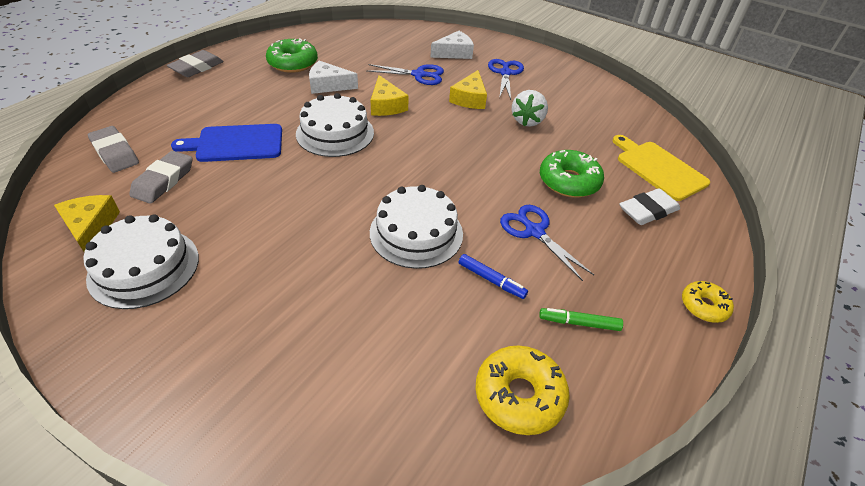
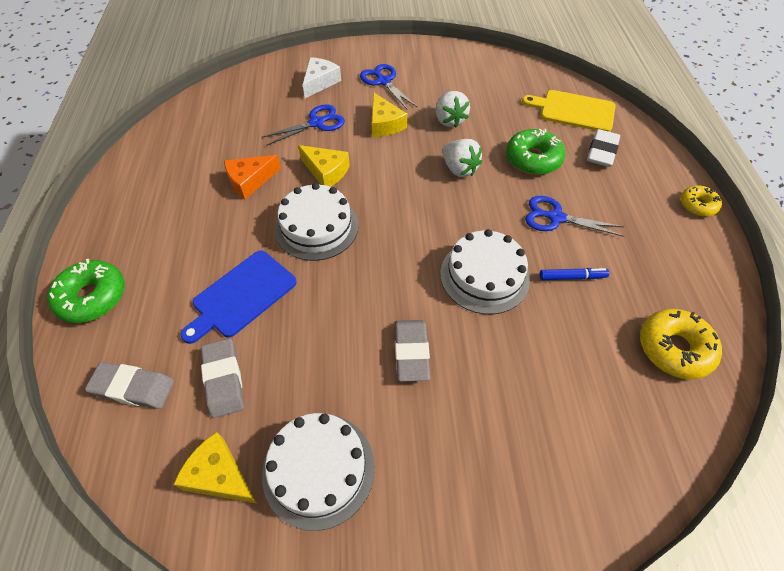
camera: 35 degrees left, 10 degrees up
grey eraser [167,50,224,77] -> grey eraser moved to [395,320,430,382]
green donut [266,38,318,73] -> green donut moved to [47,259,125,323]
white cheese [309,61,358,94] -> orange cheese [224,155,281,199]
green marker [539,308,623,331] -> none
none -> white strawberry [442,139,482,177]

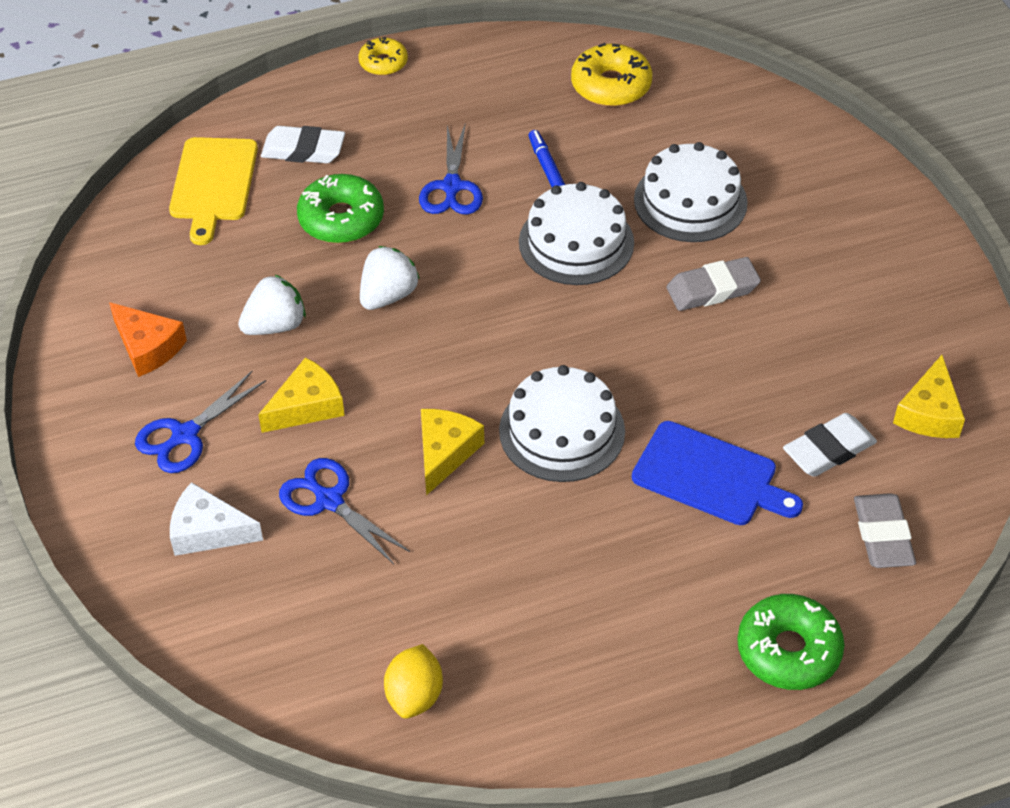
camera: 105 degrees left, 5 degrees down
grey eraser [201,338,244,418] -> white eraser [783,413,877,477]
orange cheese [224,155,281,199] -> orange cheese moved to [109,302,187,377]
white cake [262,413,375,531] -> white cake moved to [634,142,748,242]
none -> yellow lemon [384,644,443,719]

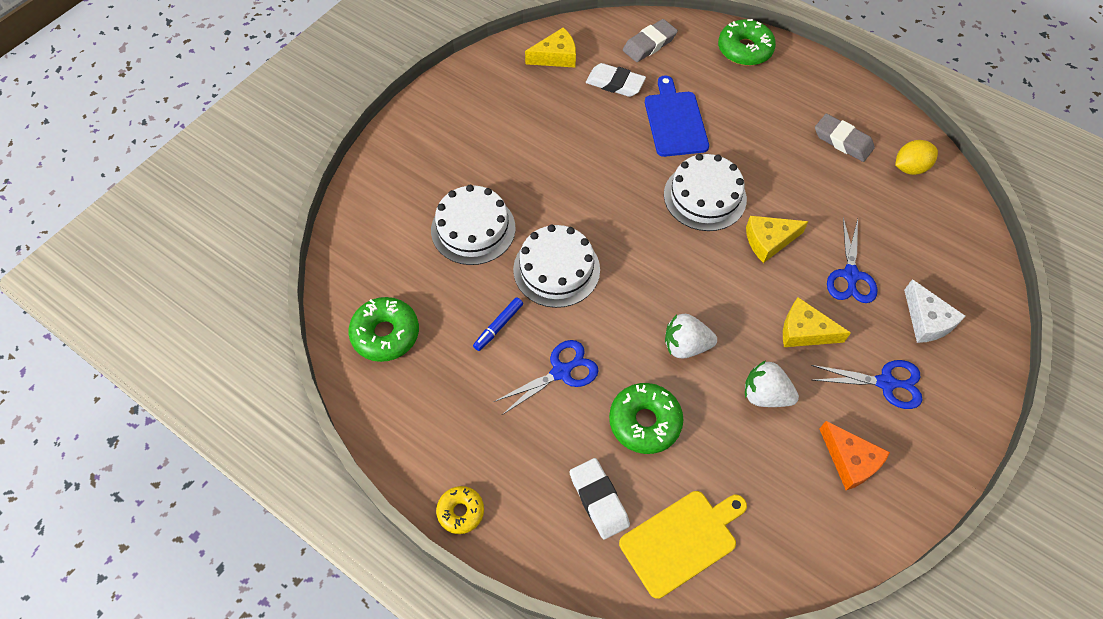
camera: 125 degrees left, 10 degrees up
orange cheese [109,302,187,377] -> orange cheese turned 135 degrees clockwise [820,421,890,490]
yellow donut [571,43,652,107] -> green donut [348,297,419,362]
grey eraser [667,257,761,311] -> grey eraser moved to [815,114,875,162]

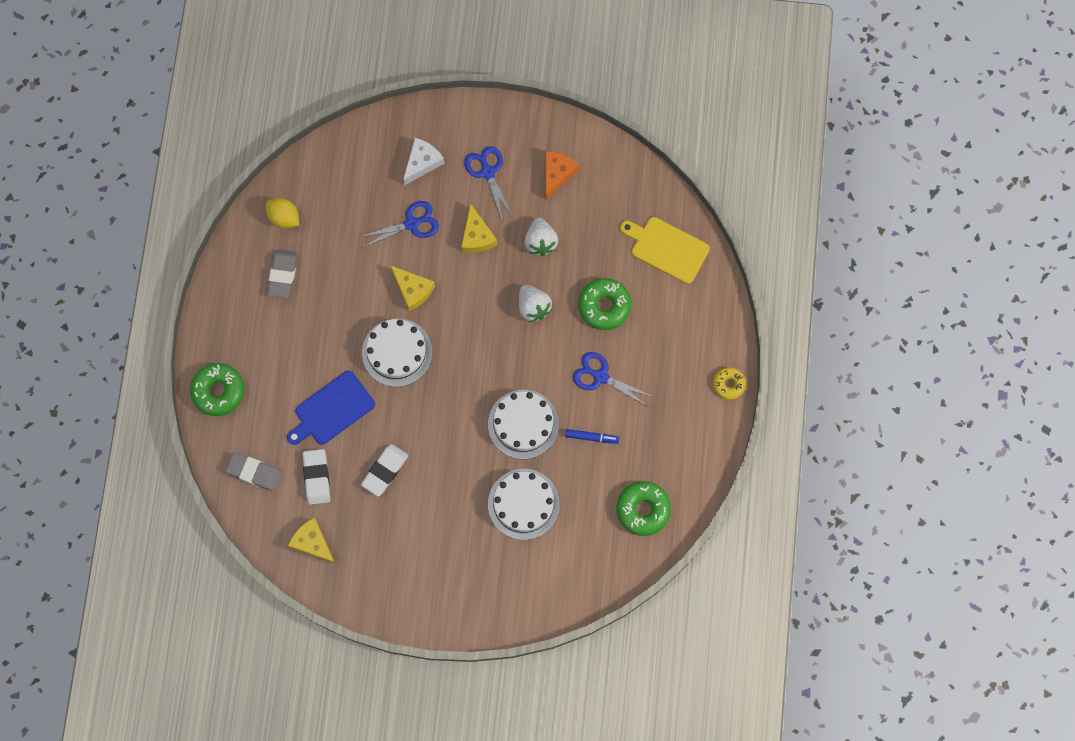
camera: 120 degrees left, 15 degrees up
white eraser [570,458,630,540] -> white eraser moved to [361,444,408,496]

